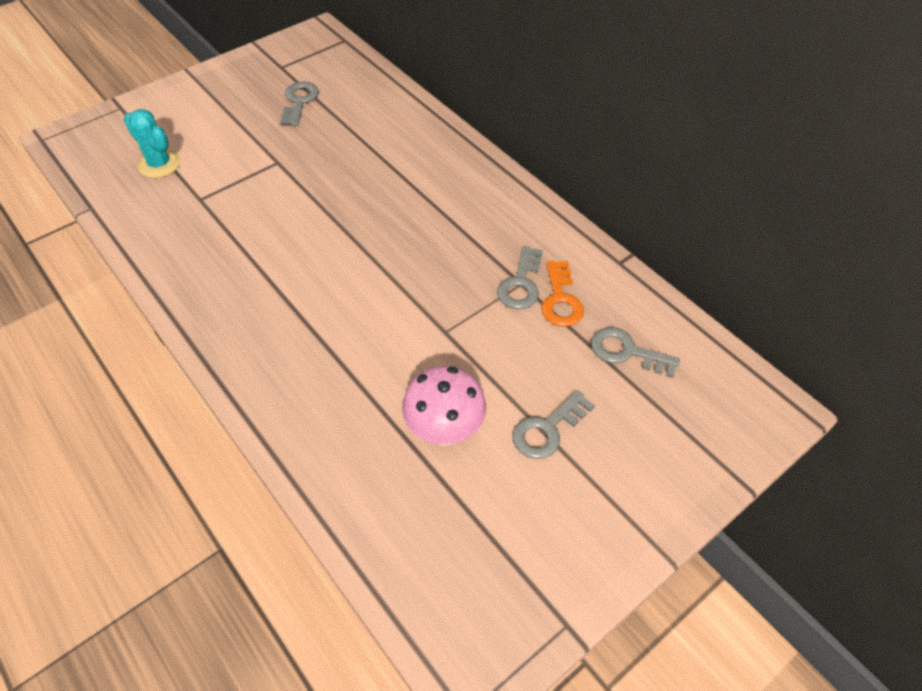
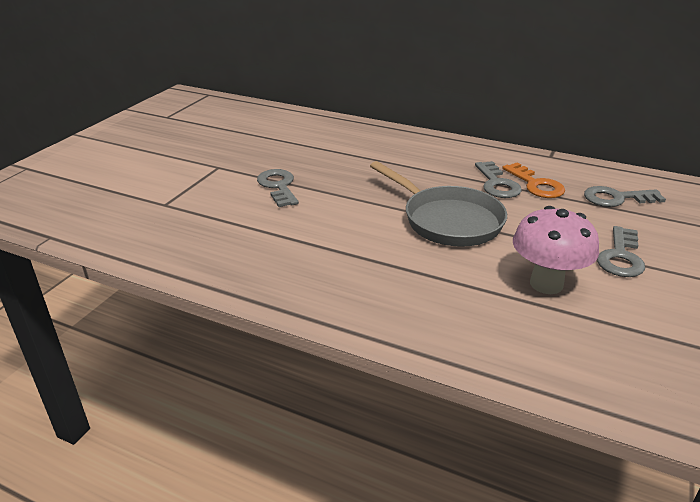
camera: 25 degrees left, 20 degrees down
turquoise cactus [124,109,180,178] -> none
grey key [280,81,319,126] -> grey key moved to [257,169,299,207]
none -> grey pan [370,161,507,247]

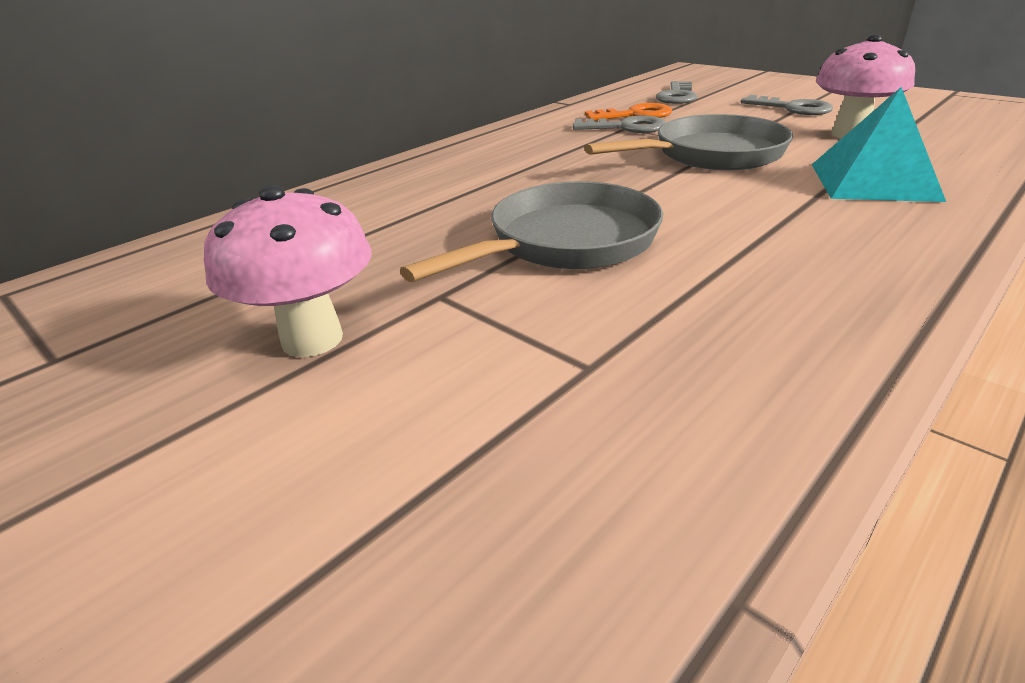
camera: 70 degrees left, 0 degrees up
grey key [257,169,299,207] -> grey pan [400,181,663,282]
none -> pink mushroom [204,185,372,357]
none -> turquoise pyramid [812,87,946,202]

